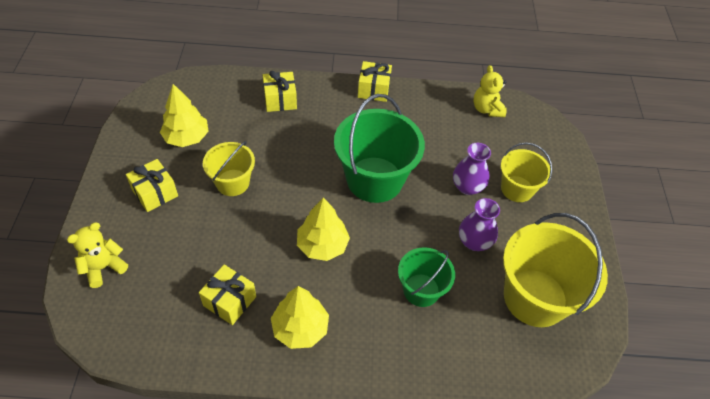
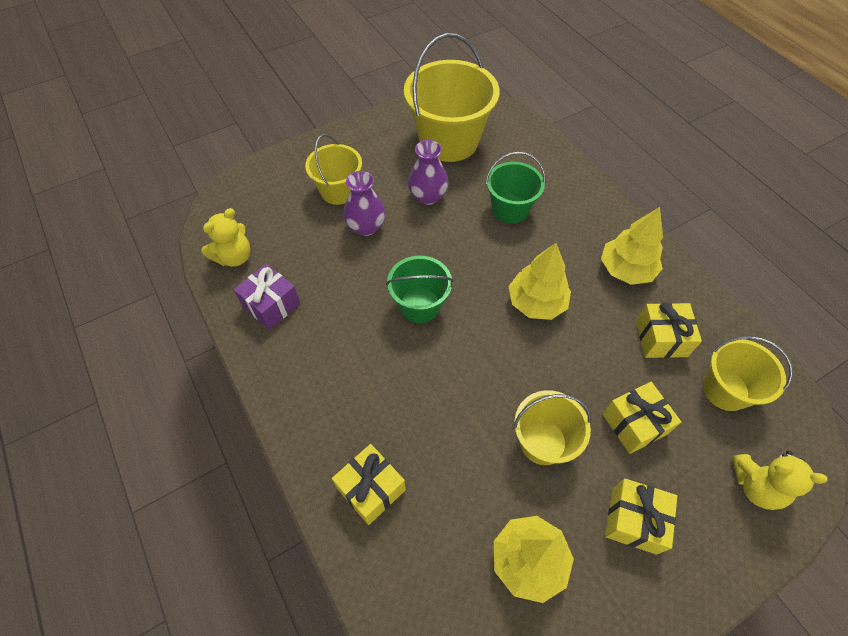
camera: 120 degrees left, 5 degrees up
green bucket [334,94,425,203] -> green bucket [386,256,453,323], size x0.58
yellow gift [358,61,392,102] -> yellow gift moved to [602,382,681,454]
none -> purple gift [234,264,300,330]
none -> yellow bucket [703,336,793,411]

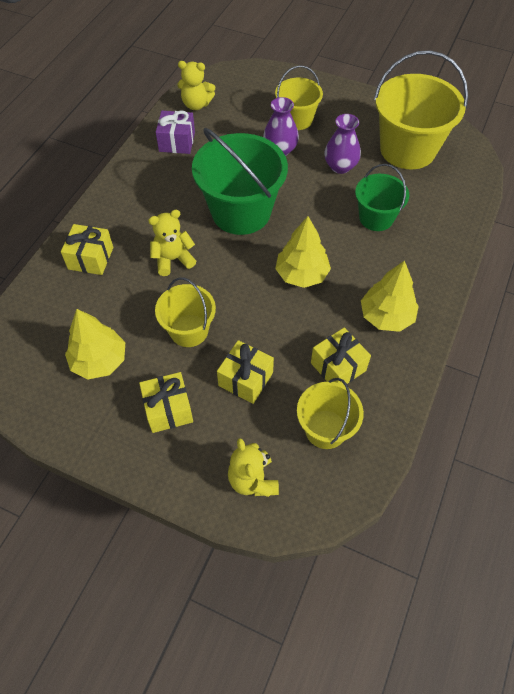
camera: 55 degrees right, 0 degrees up
green bucket [386,256,453,323] -> green bucket [192,128,288,235], size x1.74
none -> yellow teddy bear [148,210,196,276]

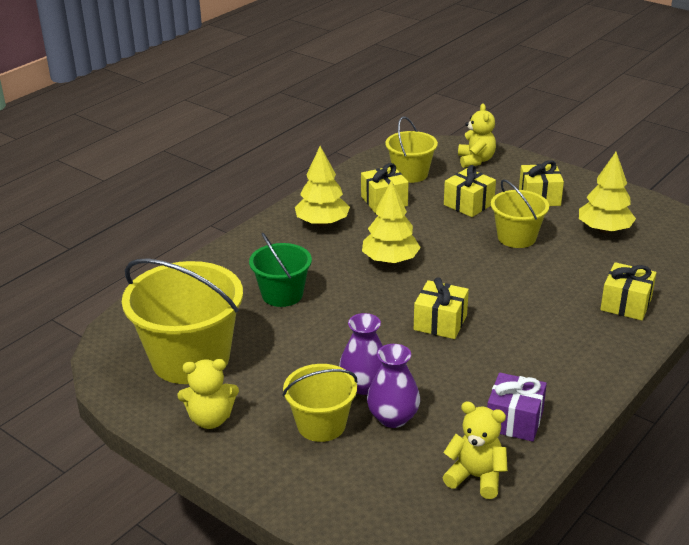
camera: 165 degrees left, 25 degrees down
yellow teddy bear [148,210,196,276] -> yellow teddy bear moved to [178,359,239,429]
green bucket [192,128,288,235] -> yellow gift [414,277,469,339]
purple vase [324,114,361,174] -> purple vase moved to [367,344,420,428]

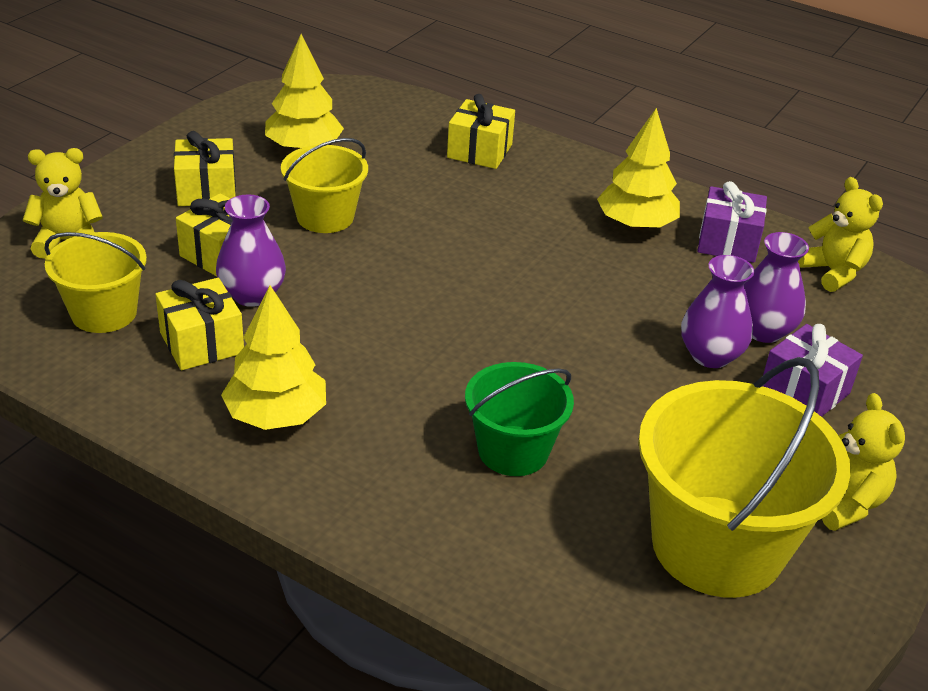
camera: 100 degrees left, 5 degrees up
yellow bucket [283,364,357,442] -> purple gift [763,324,863,417]
yellow tree [362,180,421,264] -> yellow tree moved to [597,108,680,230]
yellow gift [414,277,469,339] -> none
yellow teddy bear [442,401,508,499] -> yellow teddy bear turned 135 degrees clockwise [798,177,883,292]
none -> purple vase [216,194,286,307]

